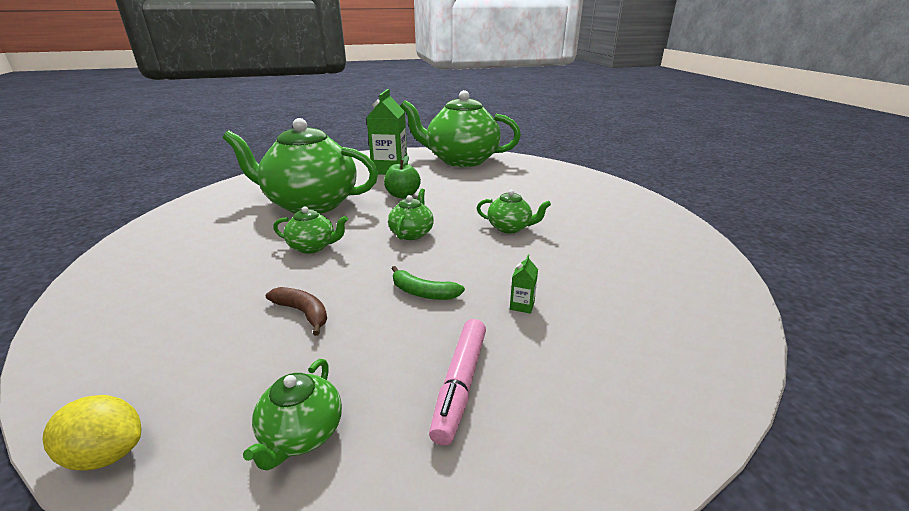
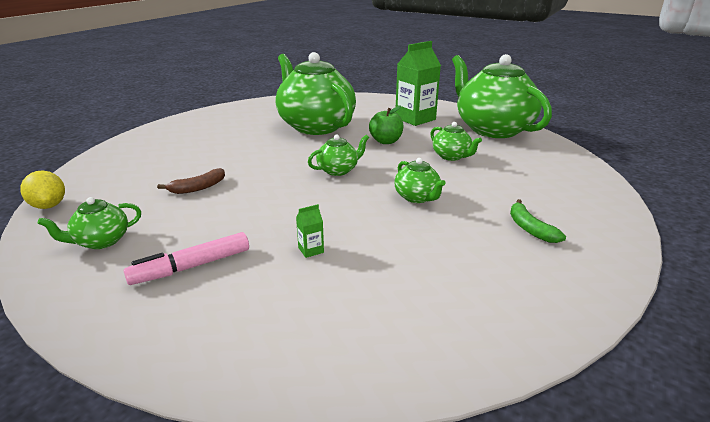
camera: 45 degrees right, 0 degrees up
brown banana [266,287,327,336] -> brown banana turned 60 degrees clockwise [157,168,225,194]
green teapot [273,206,348,254] -> green teapot moved to [430,122,482,161]
green banana [392,266,465,300] -> green banana moved to [510,199,566,243]

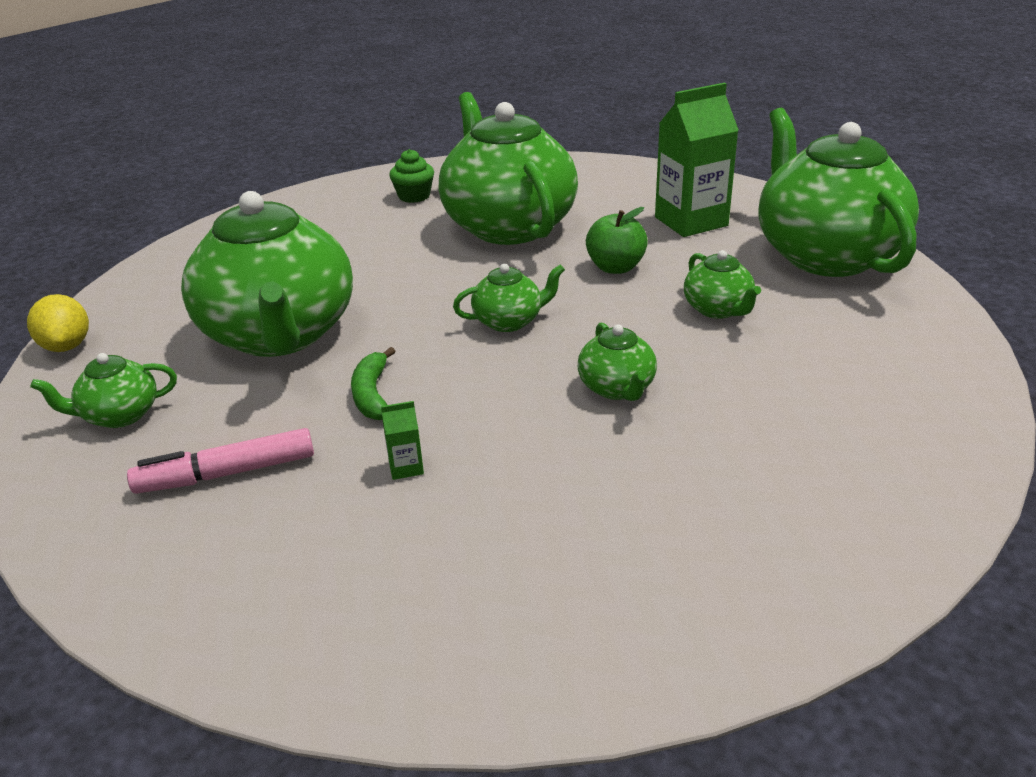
camera: 15 degrees right, 5 degrees up
brown banana [157,168,225,194] -> green teapot [181,191,353,357]
green banana [510,199,566,243] -> green banana moved to [351,347,395,420]
none -> green cupcake [389,149,434,203]

